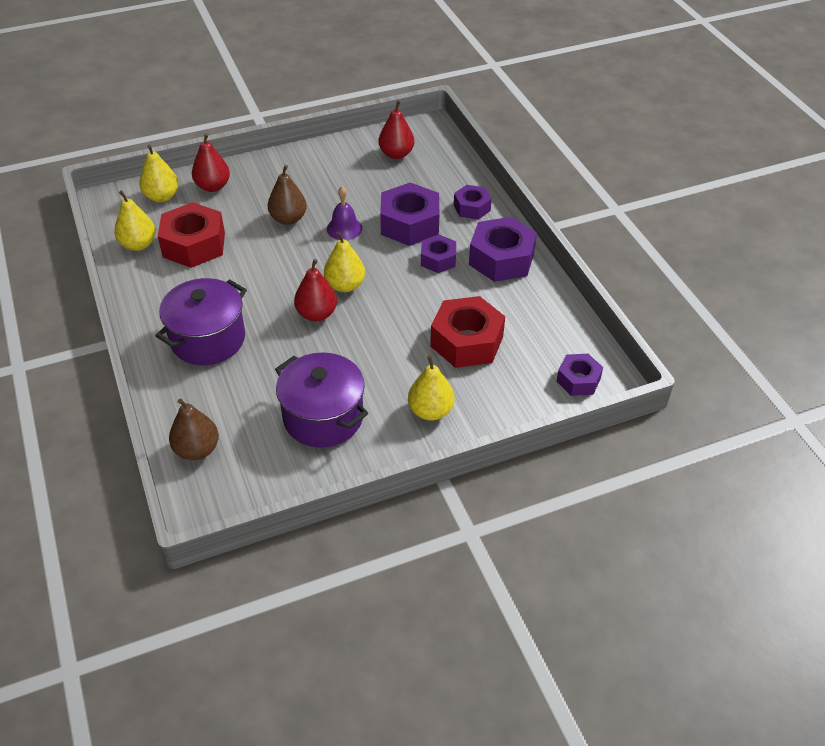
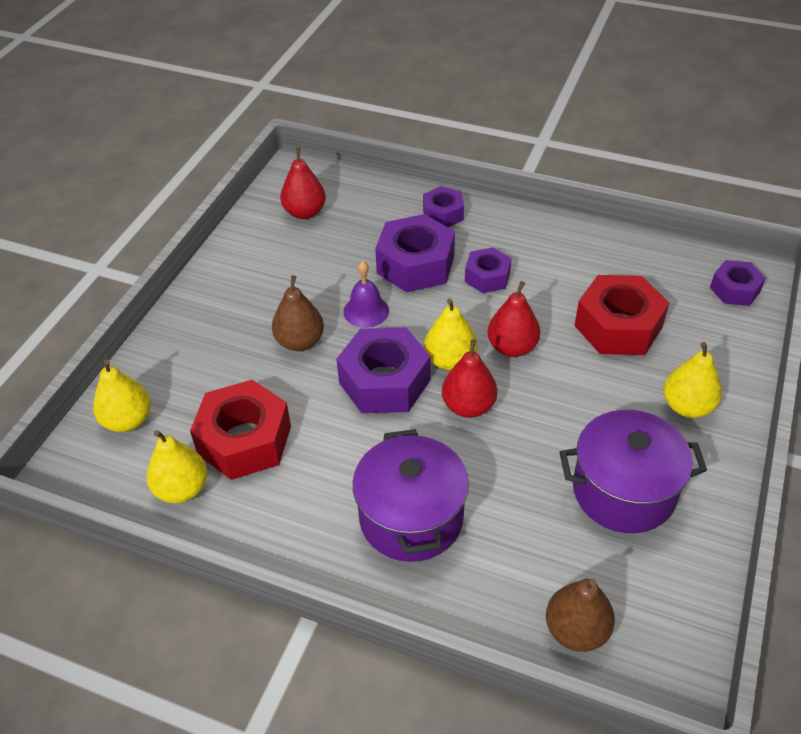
camera: 45 degrees left, 0 degrees up
red pear [192,133,230,192] -> red pear moved to [487,281,540,357]
purple nut [469,217,537,282] -> purple nut moved to [337,327,431,413]

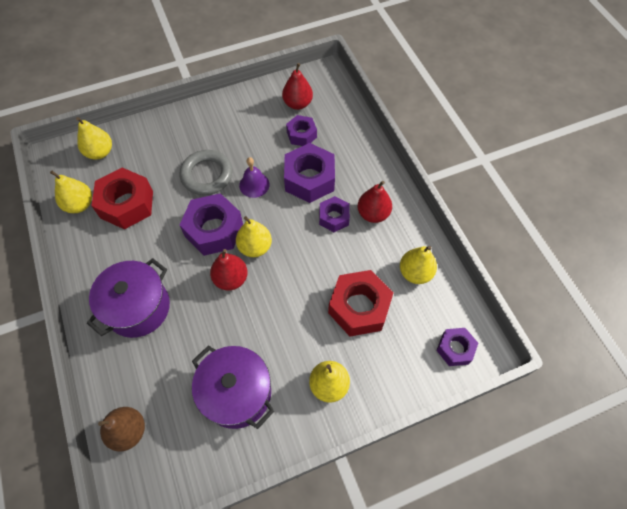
camera: 45 degrees right, 15 degrees up
brown pear [272,275,324,351] -> grey ring [180,150,233,195]
purple nut [423,186,464,227] -> purple nut moved to [286,115,317,146]
red pear [487,281,540,357] -> red pear moved to [357,181,392,223]
none -> yellow pear [400,246,437,284]

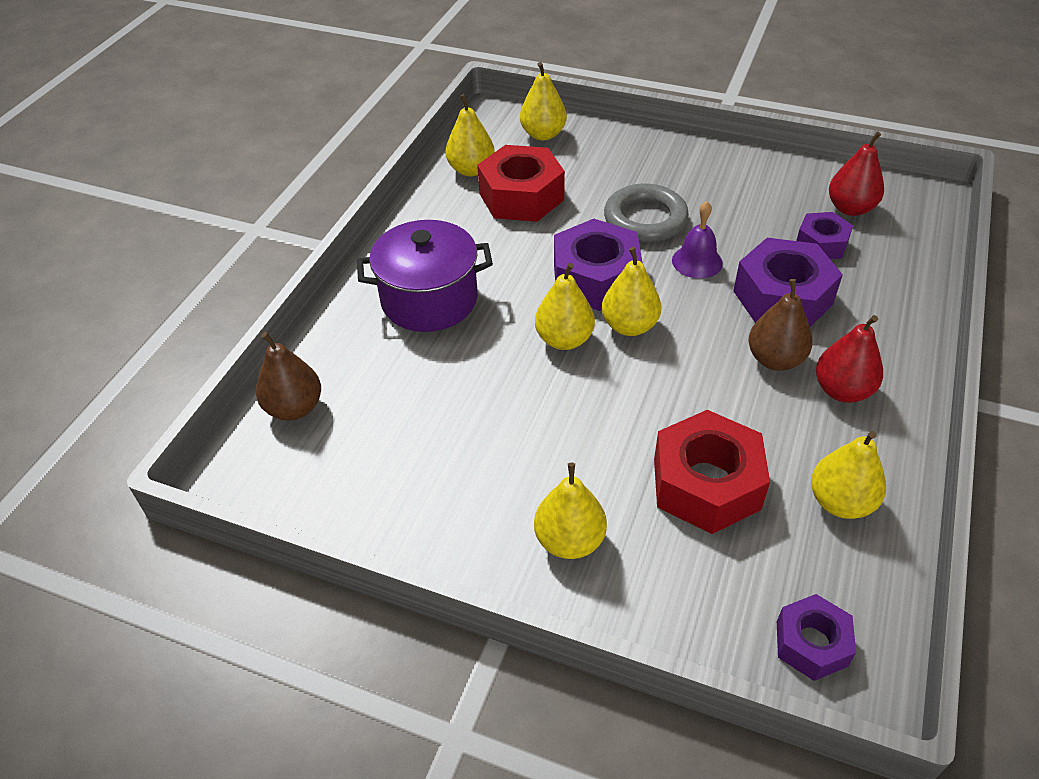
camera: 45 degrees right, 15 degrees down
purple pot [192,346,274,429] -> none
red pear [210,249,248,290] -> yellow pear [535,263,595,350]
purple nut [319,196,350,232] -> brown pear [748,279,813,371]

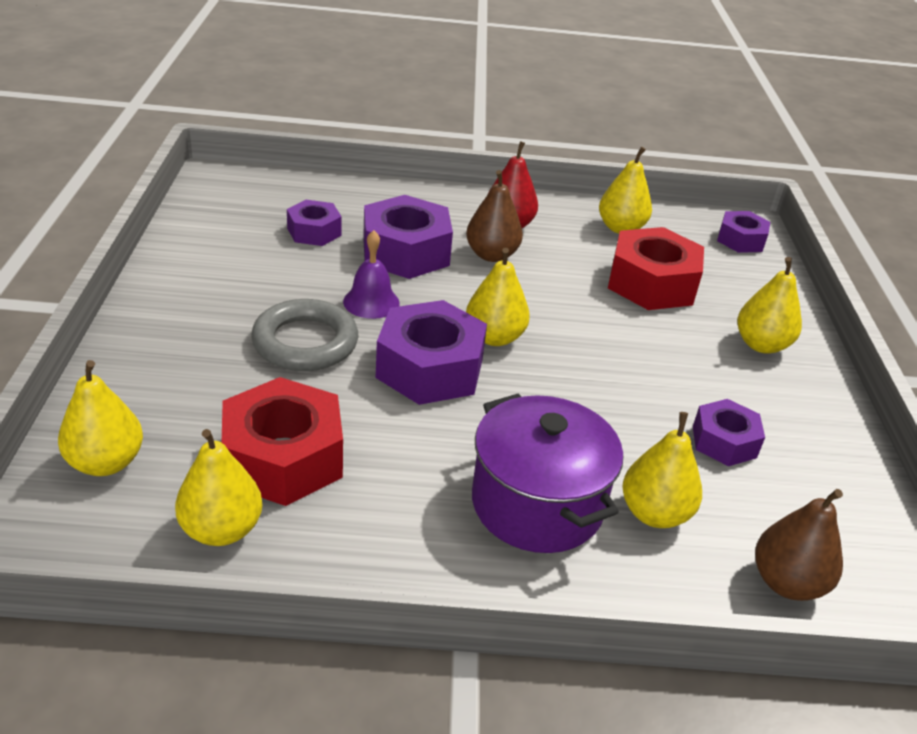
camera: 115 degrees left, 10 degrees down
yellow pear [535,263,595,350] -> yellow pear moved to [622,412,702,528]
red pear [829,132,884,216] -> none
none -> purple nut [693,399,765,466]

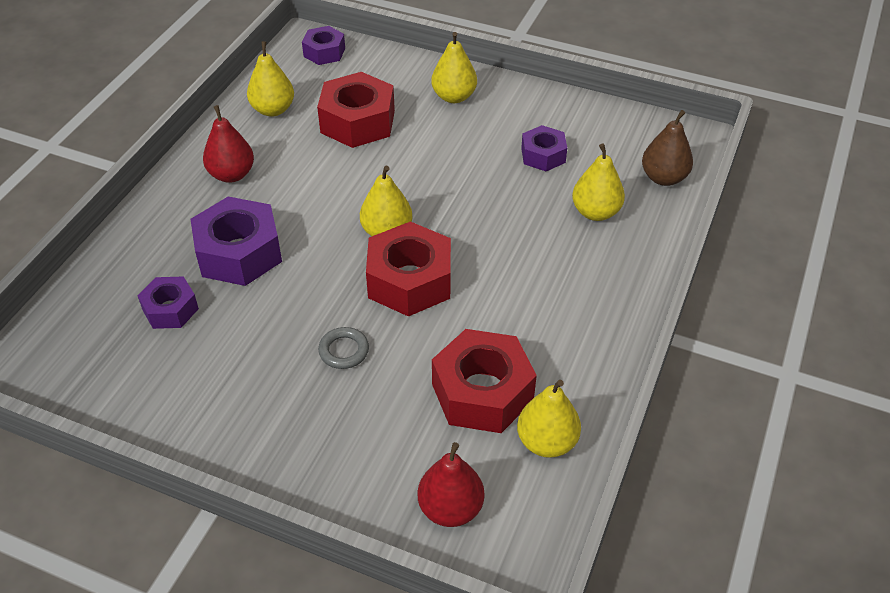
camera: 65 degrees left, 10 degrees up
yellow pear [58,360,143,476] -> red pear [418,442,484,527]
grey ring [251,299,358,371] -> grey ring [318,327,369,369], size x0.54
purple bell [343,230,399,319] -> none
purple nut [375,300,487,405] -> red nut [366,221,451,317]
brown pear [466,170,523,262] -> none
purple pot [472,393,623,553] -> none

